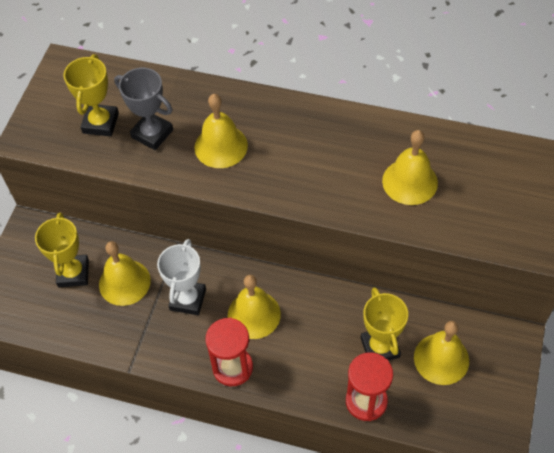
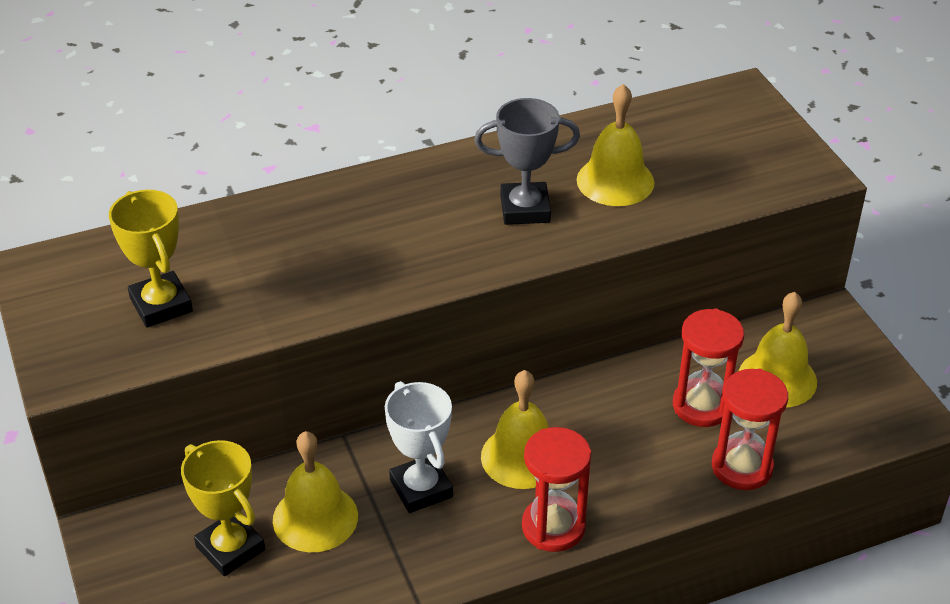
camera: 40 degrees left, 15 degrees down
grey trophy [114,68,173,150] -> grey trophy moved to [474,98,580,225]
yellow bell [194,94,248,168] -> none
yellow trophy [361,287,408,361] -> red hourglass [673,309,744,427]

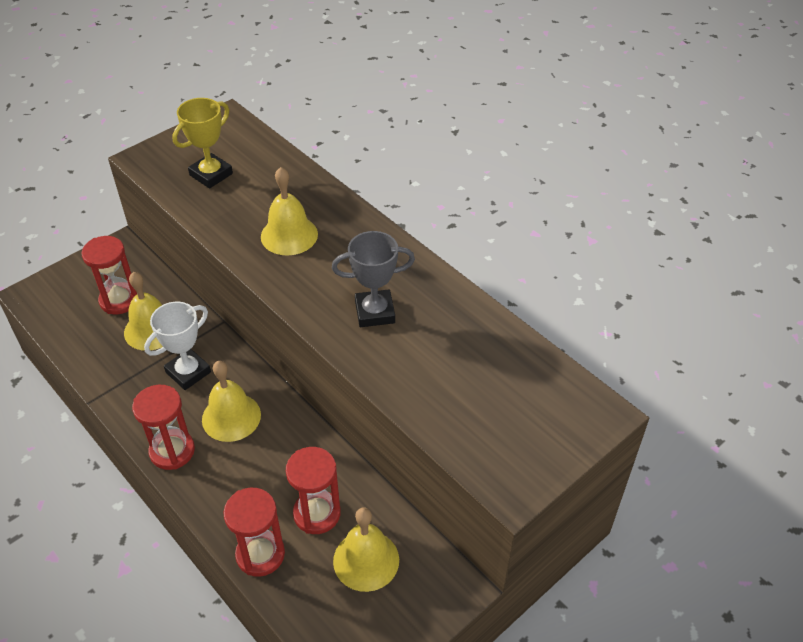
camera: 70 degrees right, 5 degrees up
yellow trophy [181,440,265,576] -> red hourglass [82,236,137,314]
grey trophy [474,98,580,225] -> grey trophy turned 75 degrees counterclockwise [332,231,415,327]
yellow bell [577,84,654,206] -> yellow bell moved to [261,167,318,255]

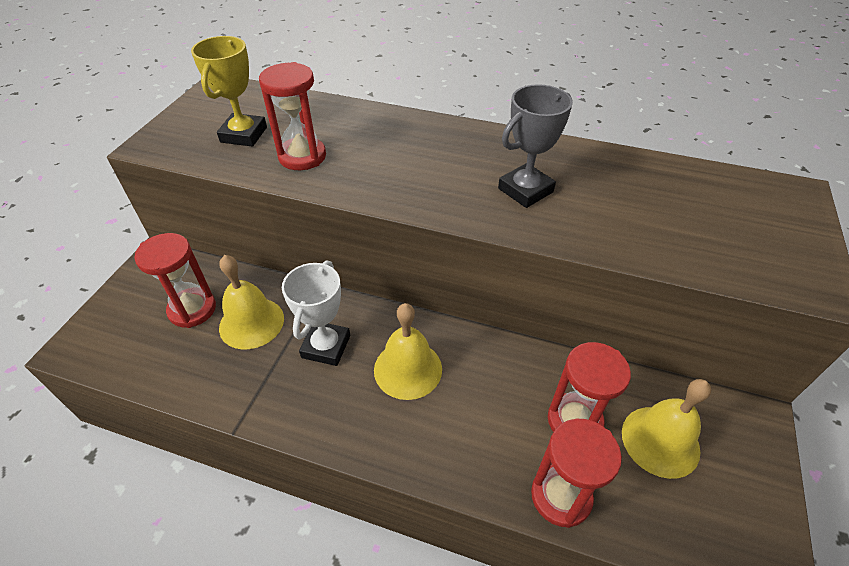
camera: 30 degrees left, 0 degrees up
red hourglass [132,385,195,470] -> red hourglass moved to [259,62,326,170]
yellow bell [261,167,318,255] -> none

